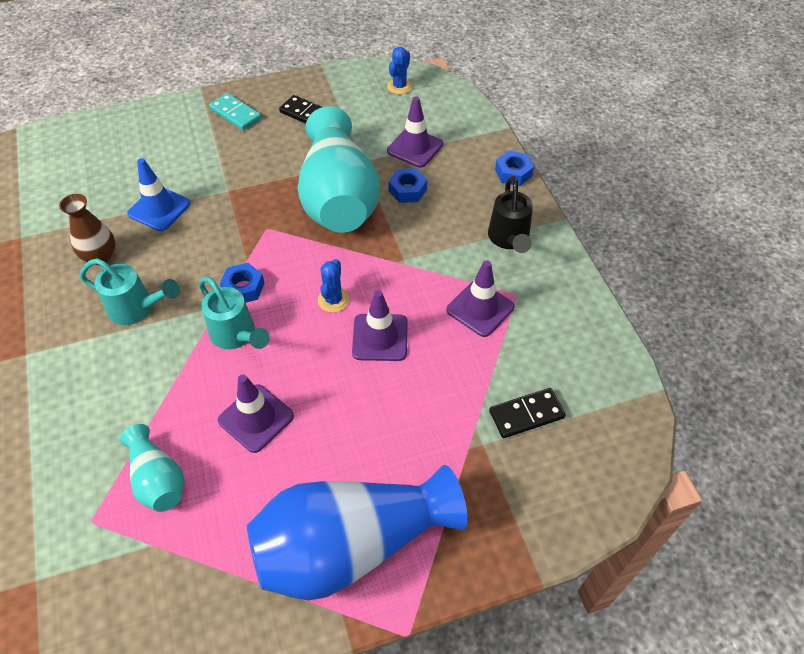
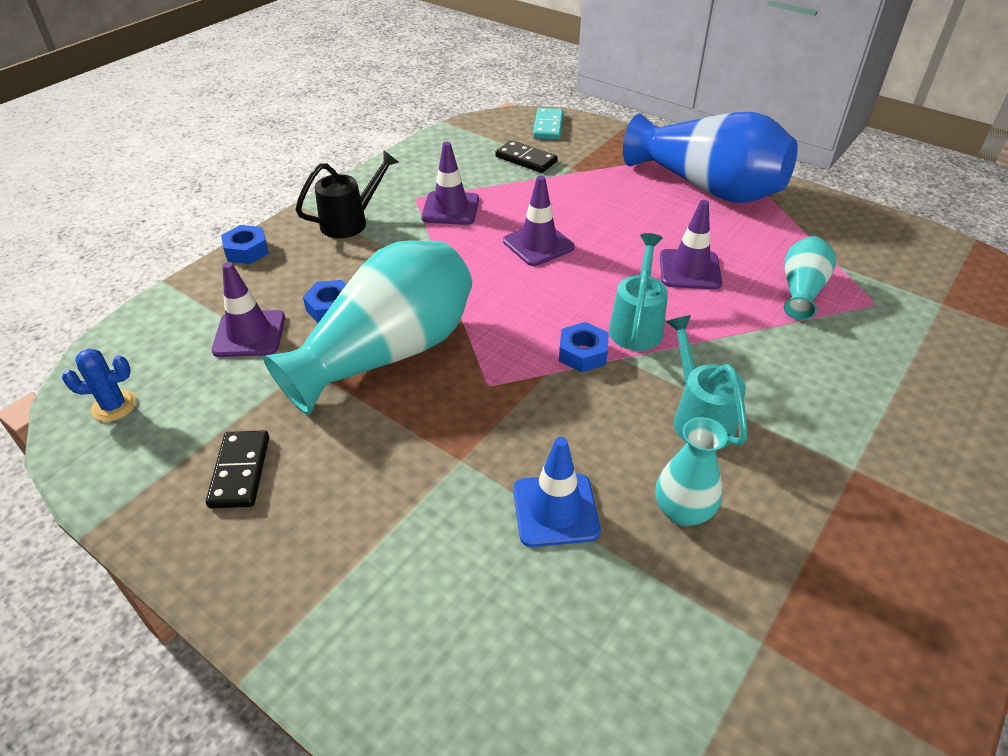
camera: 125 degrees left, 10 degrees down
brown vase [59,194,115,265] -> turquoise vase [656,417,728,526]
turquoise domino [209,93,261,130] -> turquoise domino moved to [533,108,563,140]
blue cactus [318,259,350,313] -> none

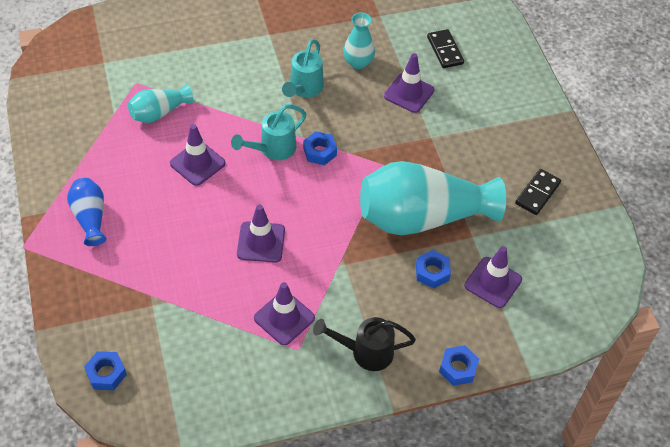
camera: 145 degrees left, 10 degrees up
blue cactus [62,349,136,422] -> none
black domino [495,140,558,173] -> black domino moved to [427,29,464,68]
blue traffic cone [513,437,601,547] -> purple traffic cone [384,53,435,113]
turquoise domino [533,108,563,140] -> blue nut [84,351,127,390]
blue vase [623,112,798,203] -> blue vase [67,178,106,246], size x0.49

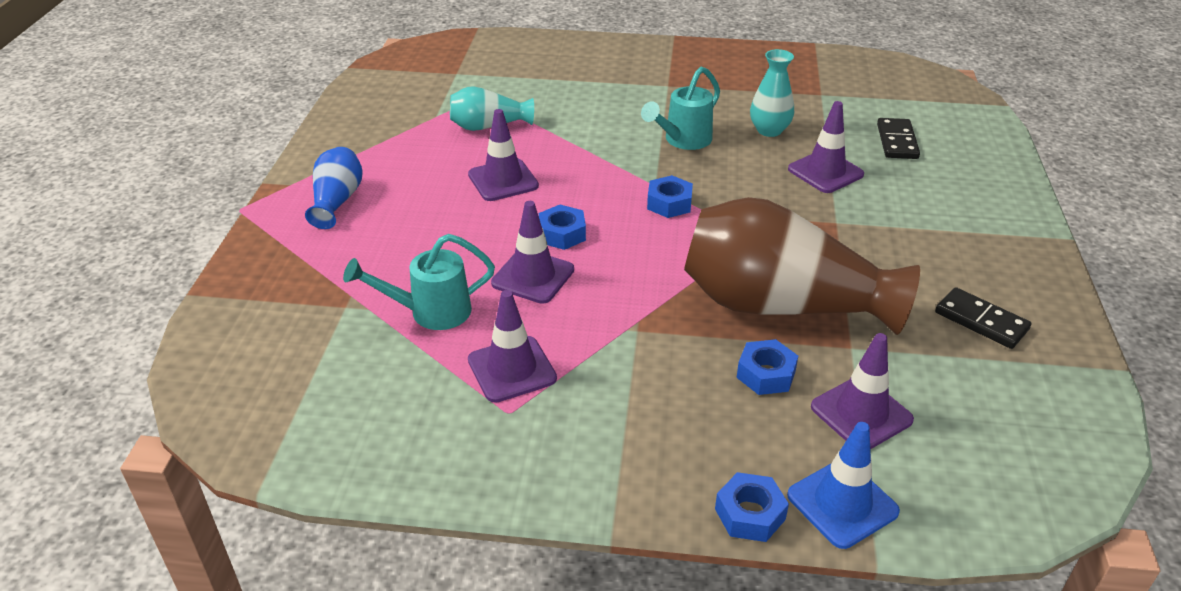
camera: 25 degrees right, 15 degrees down
blue nut [84,351,127,390] -> blue nut moved to [539,205,586,250]
turquoise watering can [231,104,306,160] -> turquoise watering can moved to [343,234,495,330]
black watering can [313,317,416,371] -> none
turquoise vase [360,161,506,235] -> brown vase [684,197,920,335]
black domino [515,169,561,215] -> black domino turned 75 degrees clockwise [935,287,1031,349]
none -> blue traffic cone [787,422,900,549]

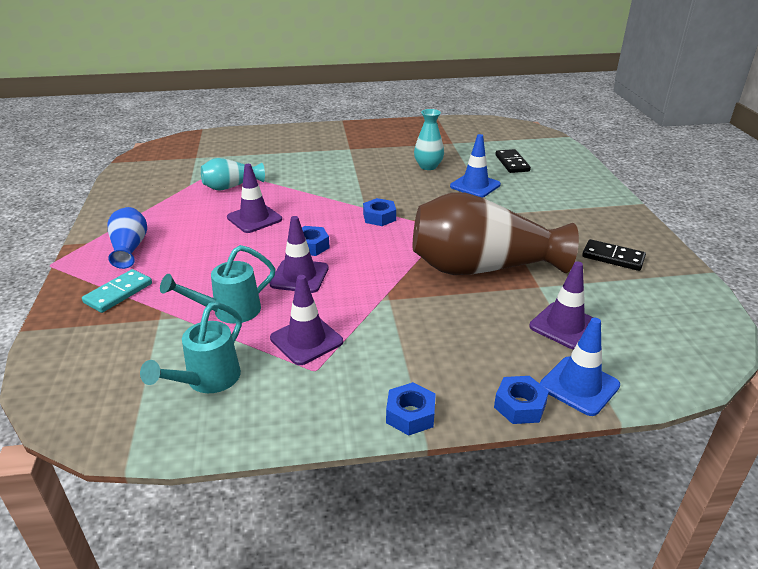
camera: 15 degrees left, 5 degrees down
turquoise watering can [641,67,720,150] -> turquoise watering can moved to [140,302,242,393]
blue nut [737,339,798,395] -> blue nut moved to [386,382,436,436]
purple traffic cone [788,101,864,193] -> blue traffic cone [450,134,501,198]
none -> turquoise domino [82,269,152,313]

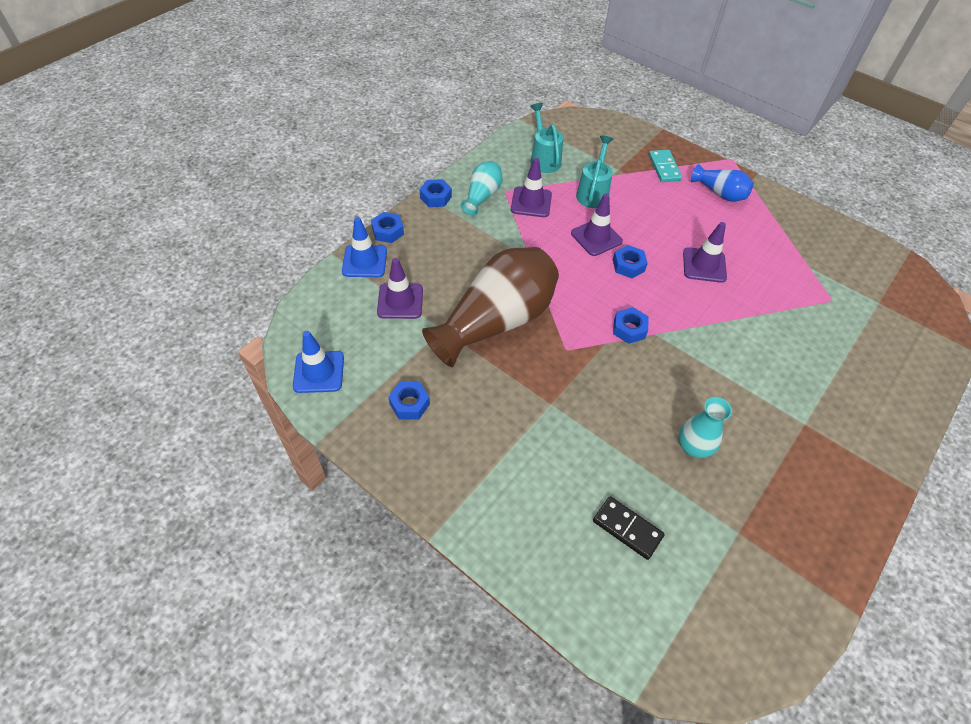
camera: 135 degrees right, 20 degrees up
turquoise vase [201,158,265,191] -> turquoise vase moved to [461,161,502,216]
blue traffic cone [450,134,501,198] -> blue traffic cone moved to [293,331,344,393]
black domino [582,239,646,271] -> blue nut [388,382,430,419]

